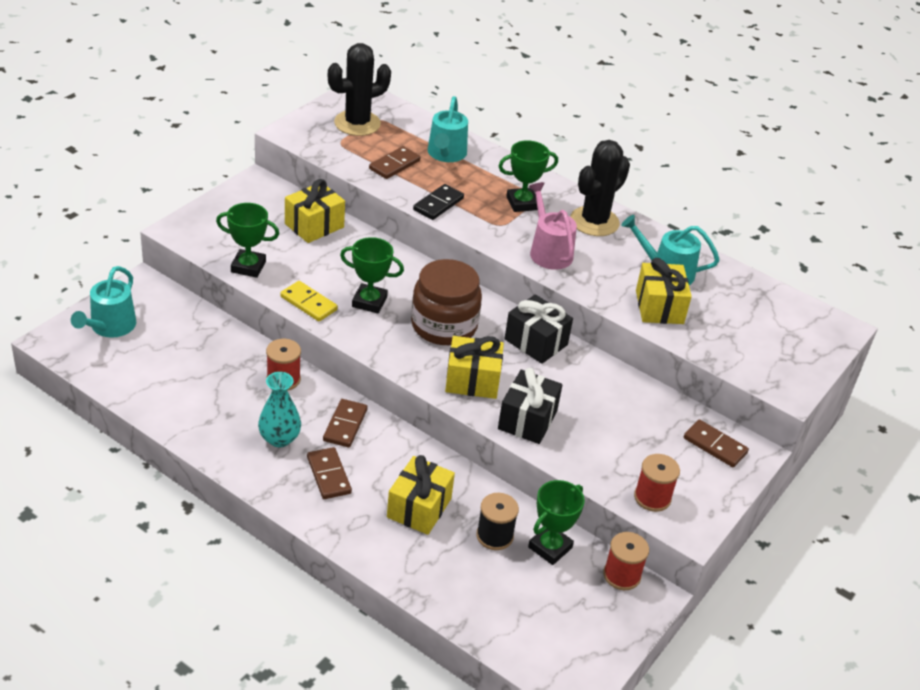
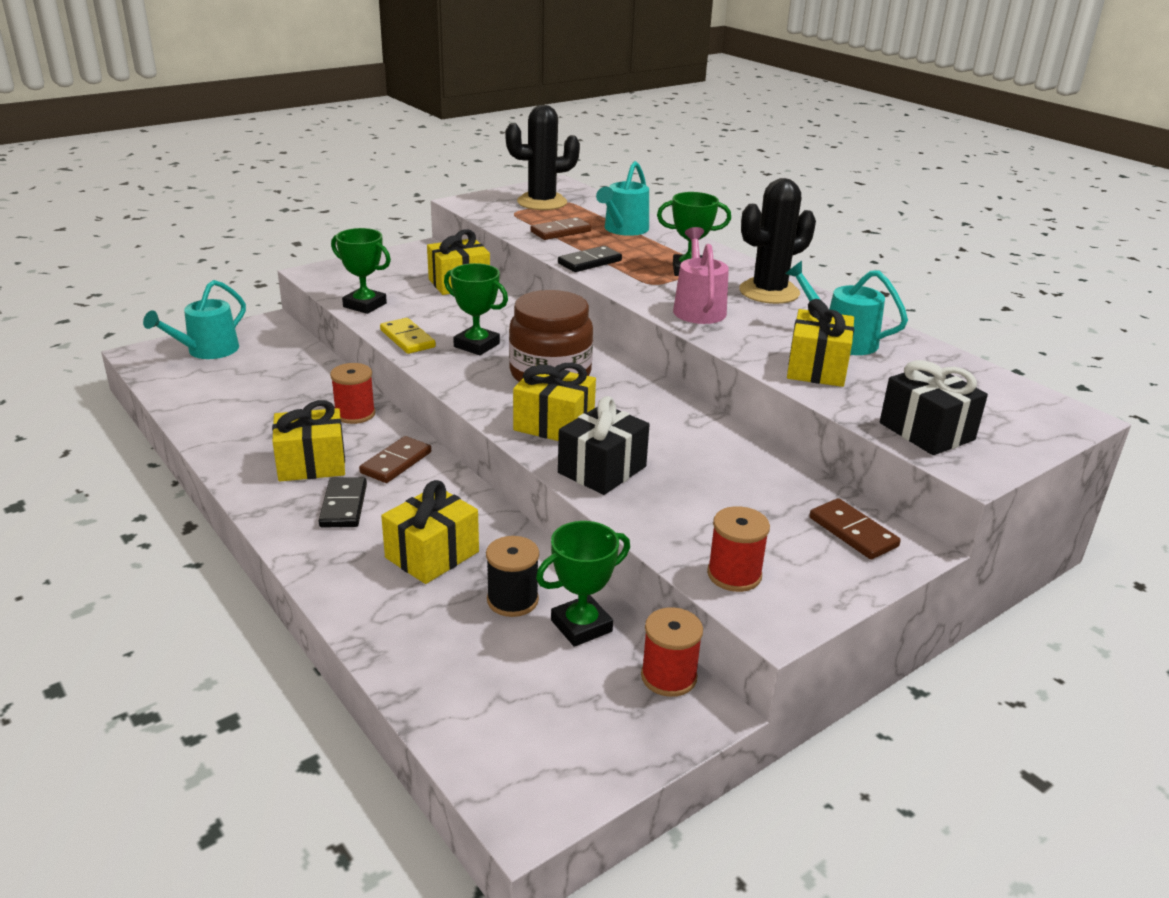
camera: 20 degrees right, 10 degrees down
turquoise vase [258,372,301,447] -> yellow gift [272,400,345,481]
brown domino [307,447,352,499] -> black domino [319,477,367,527]
black gift [505,294,573,364] -> black gift moved to [880,360,988,455]

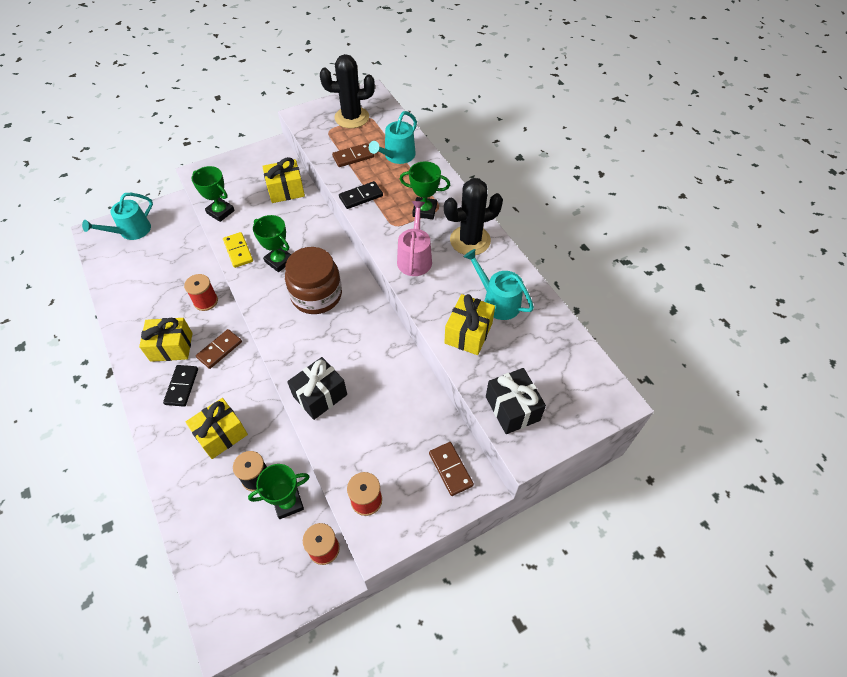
camera: 10 degrees right, 25 degrees up
yellow gift [513,363,596,441] -> none

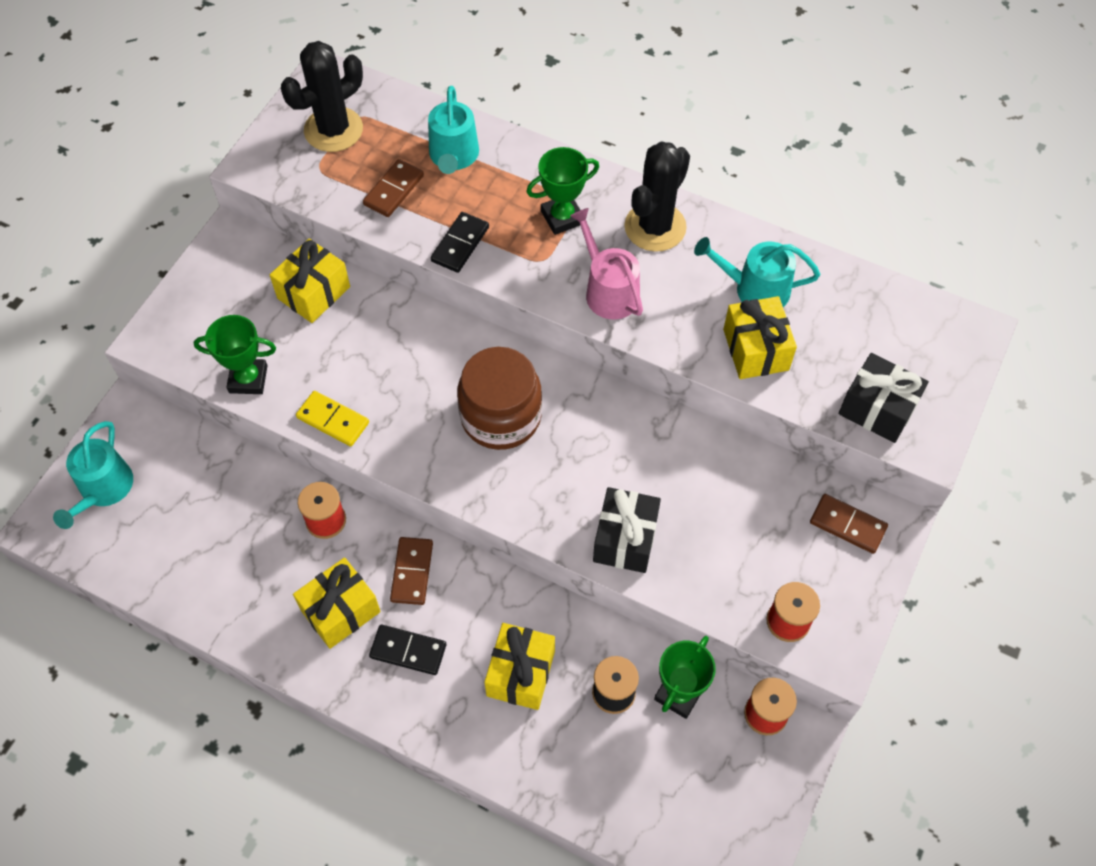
camera: 35 degrees left, 5 degrees up
black domino [163,365,198,407] -> black domino turned 45 degrees counterclockwise [369,624,446,675]
green trophy [253,215,291,272] -> none

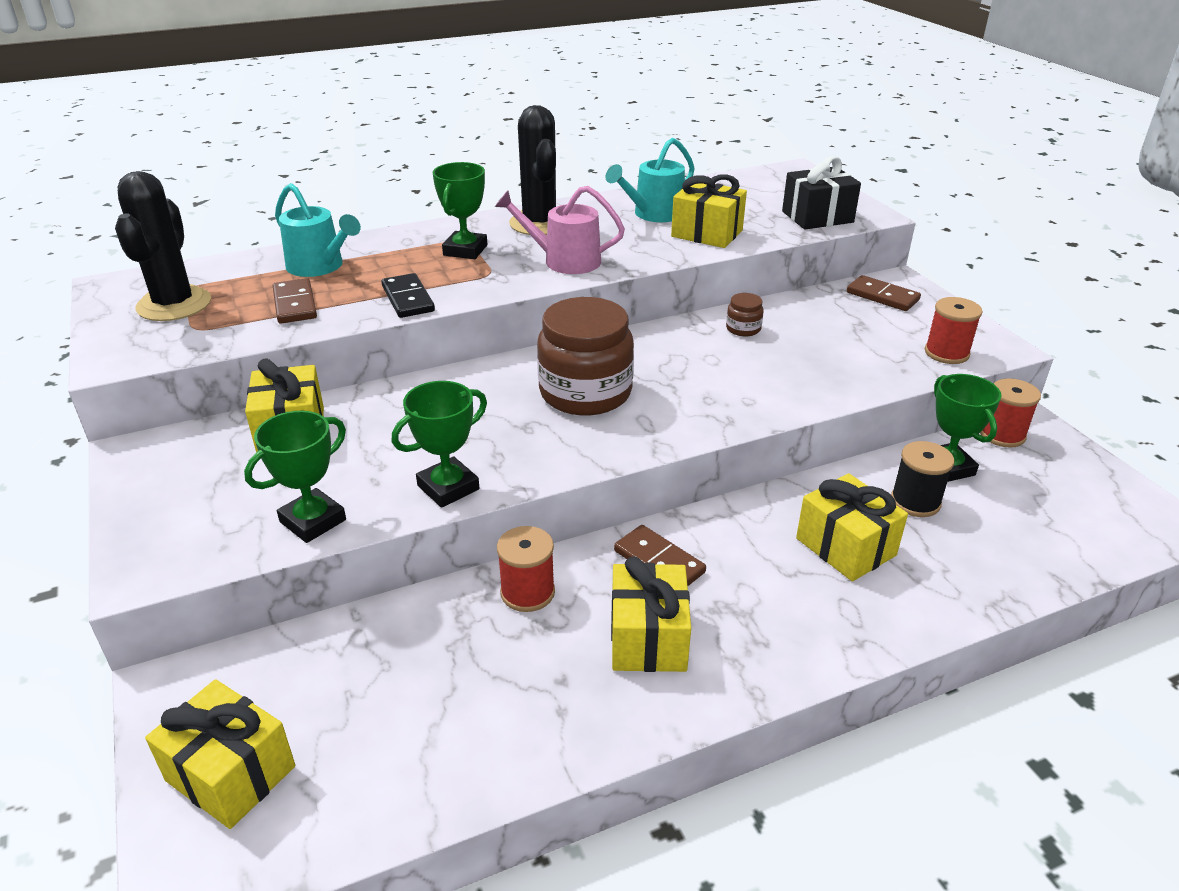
camera: 50 degrees left, 25 degrees down
turquoise watering can [53,421,133,529] -> yellow gift [145,679,295,829]
yellow domino [296,391,369,447] -> green trophy [392,381,487,508]
black domino [369,624,446,675] -> none
black gift [593,487,661,573] -> none
brown domino [810,494,888,554] -> brown domino turned 60 degrees clockwise [847,275,921,311]
none -> brown jar [726,293,764,337]

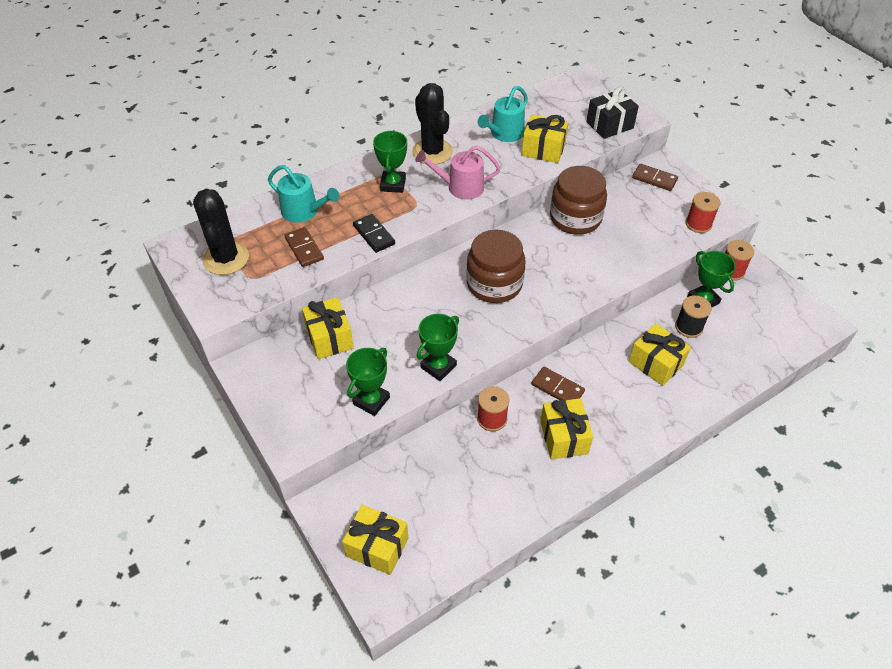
camera: 10 degrees left, 15 degrees up
brown jar [726,293,764,337] -> brown jar [550,166,607,235], size x2.39

